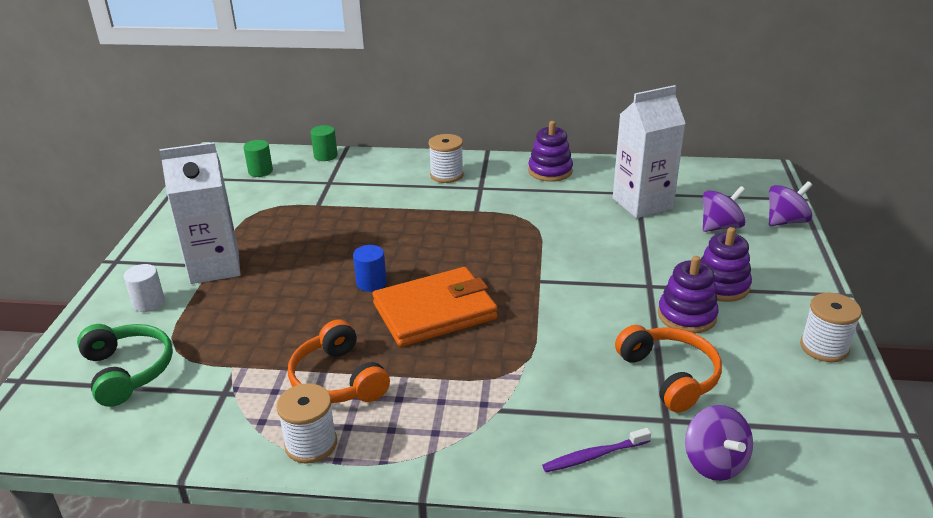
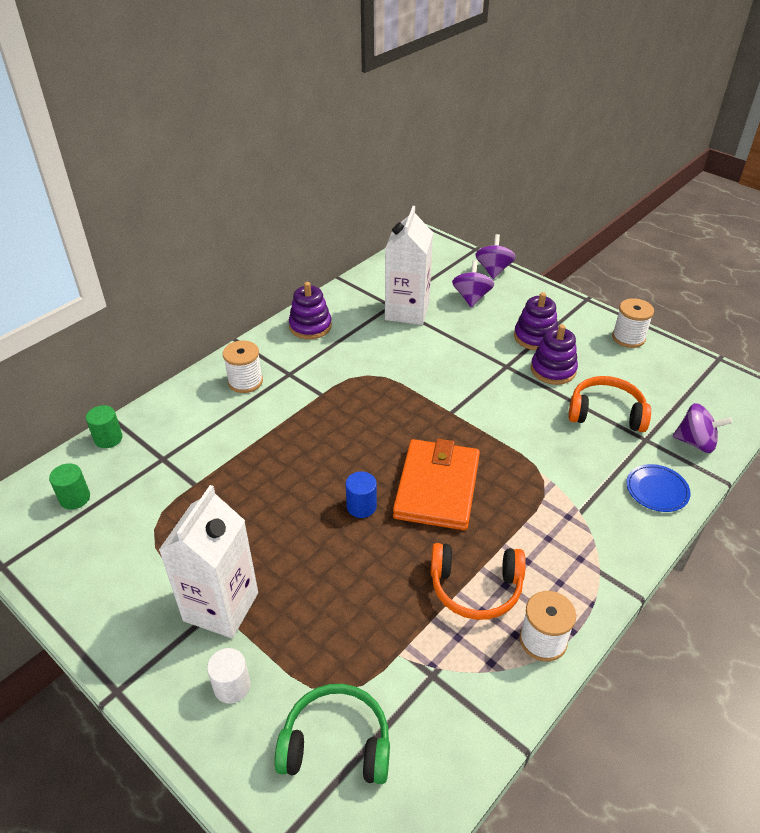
camera: 55 degrees left, 10 degrees up
purple toothbrush [542,428,651,472] -> blue plate [626,464,691,512]

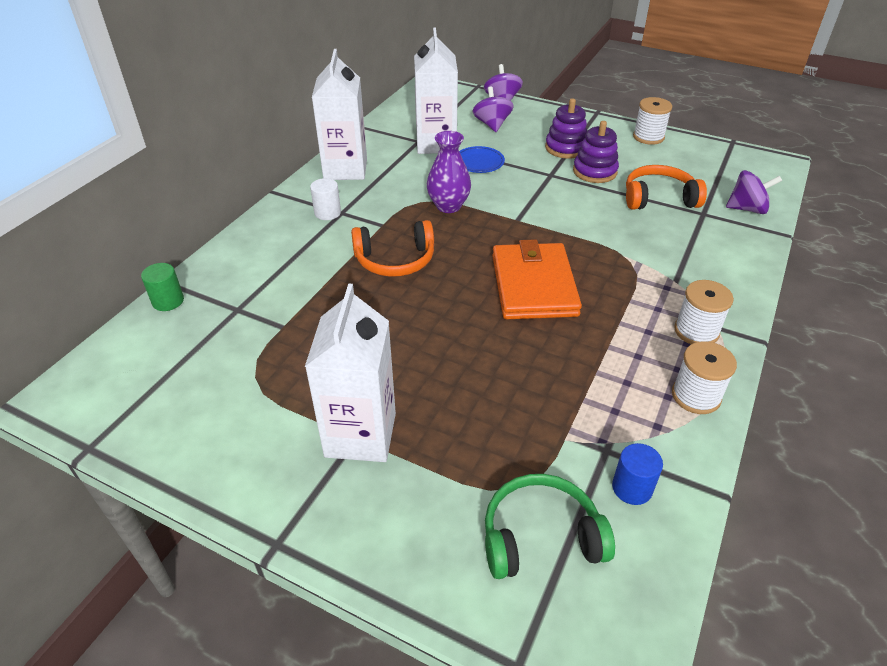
camera: 15 degrees left, 0 degrees up
green cylinder [49,463,90,510] -> none
white cylinder [207,648,251,704] -> white cylinder moved to [310,178,341,220]
white spool [223,340,263,393] -> white spool moved to [674,280,734,344]
purple stacking toy [289,282,332,339] -> white carton [312,49,367,180]
blue cylinder [346,471,377,518] -> blue cylinder moved to [612,443,663,505]
orange headphones [431,543,526,620] -> orange headphones moved to [351,220,434,277]
blue plate [626,464,691,512] -> blue plate moved to [459,146,505,173]
none -> purple vase [427,131,471,213]

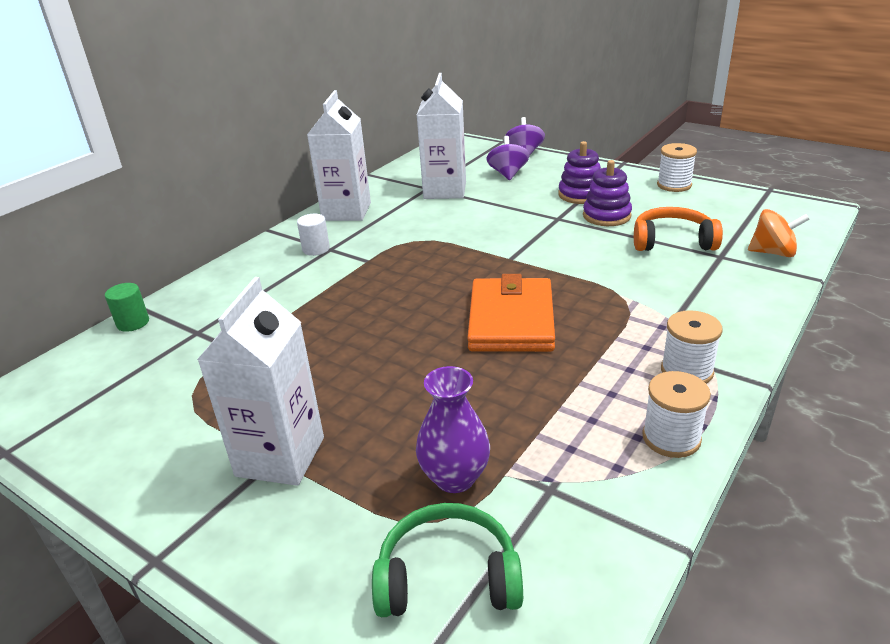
camera: 10 degrees right, 10 degrees down
orange headphones [351,220,434,277] -> none
purple vase [427,131,471,213] -> purple vase moved to [416,366,490,493]
blue plate [459,146,505,173] -> none
blue cylinder [612,443,663,505] -> none
purple spinning top [726,170,782,214] -> orange spinning top [748,209,810,257]

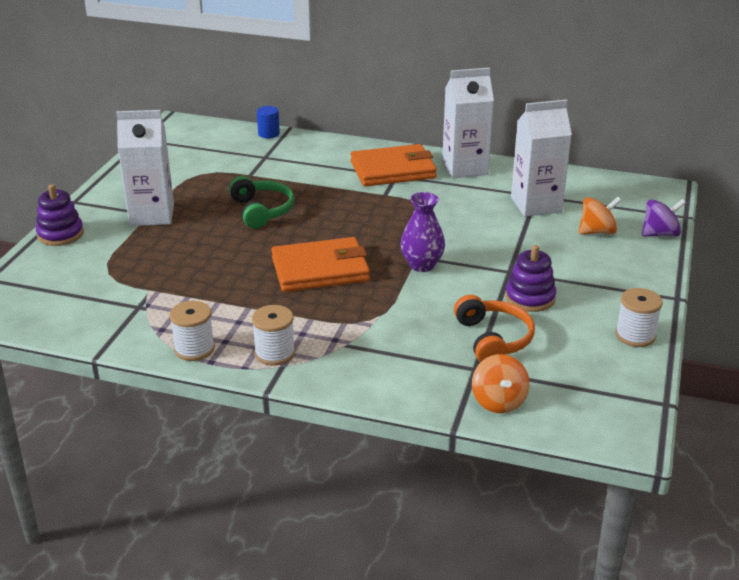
camera: 70 degrees right, 0 degrees up
green cylinder [105,283,149,332] -> blue cylinder [257,106,280,138]
white cylinder [297,214,330,256] -> orange wallet [350,144,437,187]
green headphones [372,503,523,617] -> green headphones moved to [229,176,295,229]
purple vase [416,366,490,493] -> purple vase moved to [401,192,445,272]
purple spinning top [486,136,529,180] -> orange spinning top [579,197,622,234]
purple stacking toy [558,141,601,204] -> purple stacking toy moved to [36,184,84,246]

